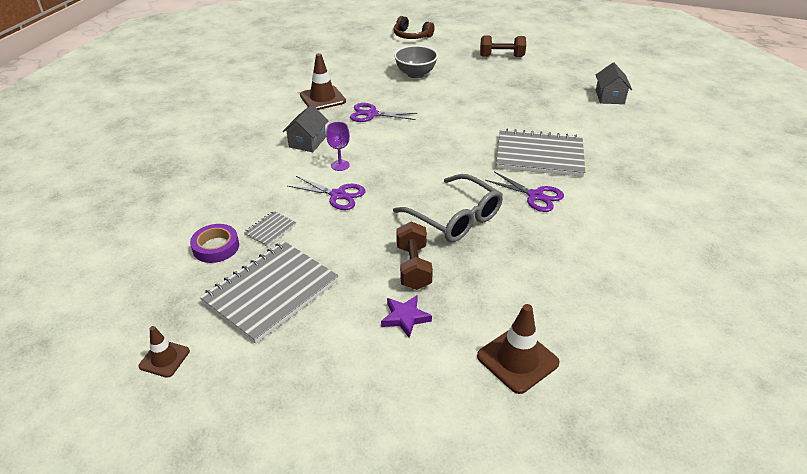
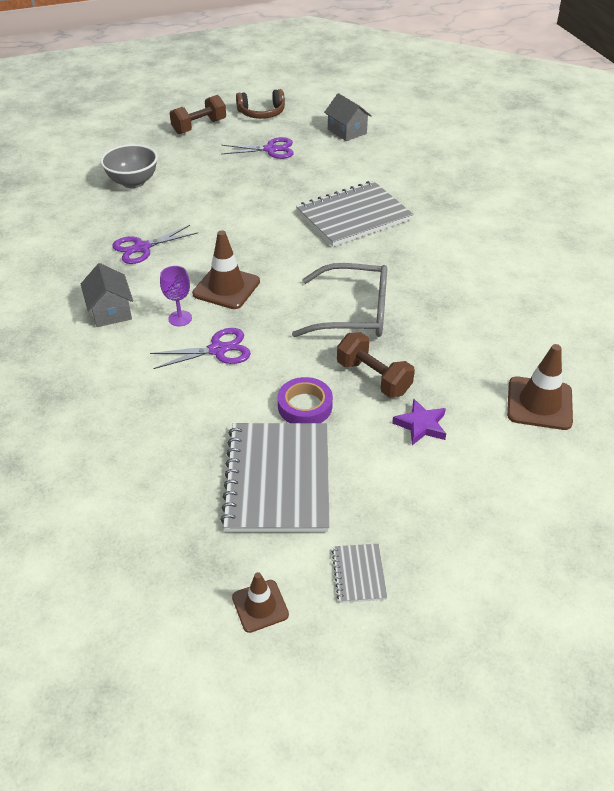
camera: 40 degrees left, 5 degrees up
purple tape [190,224,239,263] -> purple tape moved to [278,377,333,423]
grey notebook [244,211,296,247] -> grey notebook moved to [332,544,388,603]
brown traffic cone [300,53,346,110] -> brown traffic cone moved to [192,230,260,309]
brown headphones [394,16,435,39] -> brown headphones moved to [236,89,285,119]
purple scissors [485,171,564,212] -> purple scissors moved to [222,137,293,159]

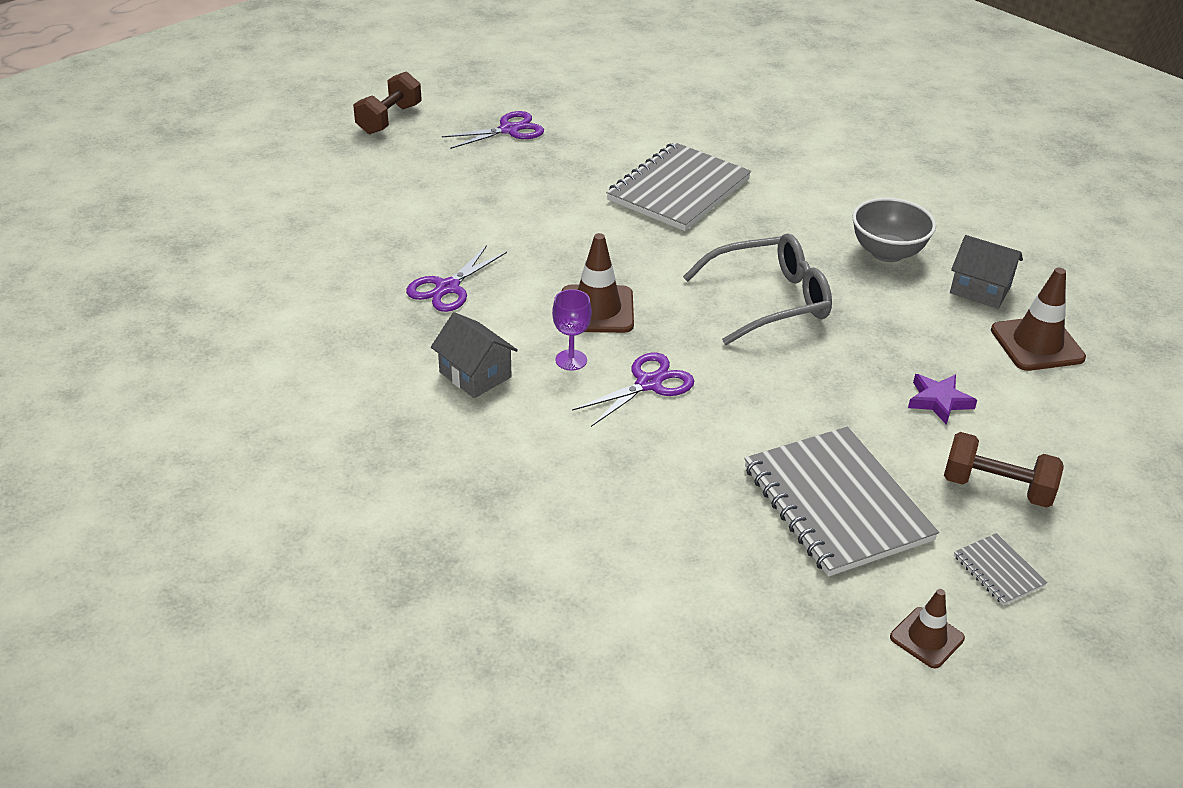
camera: 25 degrees left, 5 degrees down
grey bowl [100,144,158,188] -> grey bowl moved to [852,198,936,262]
brown headphones [236,89,285,119] -> none
purple tape [278,377,333,423] -> none
grey house [324,93,372,141] -> grey house moved to [950,235,1023,309]
brown dumbbell [337,332,415,398] -> brown dumbbell moved to [944,432,1064,508]

